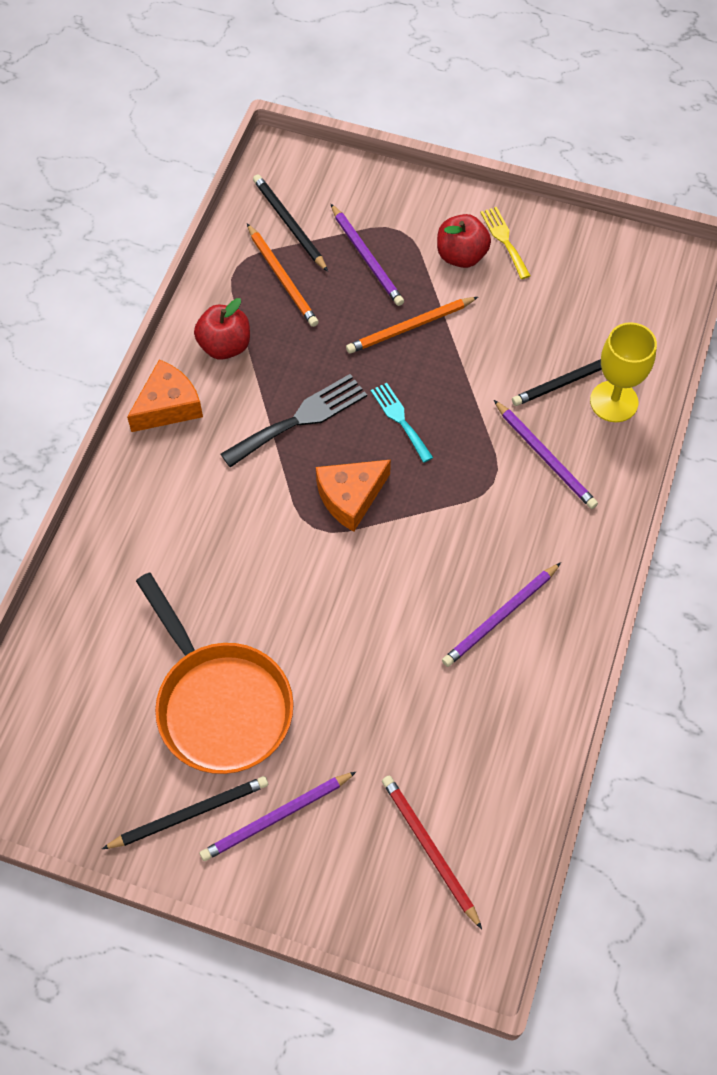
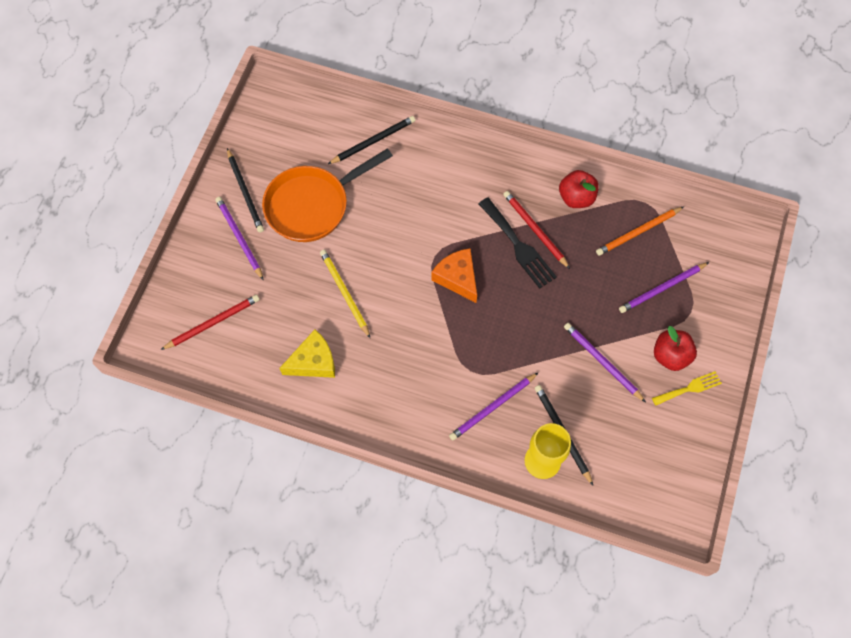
camera: 90 degrees right, 5 degrees up
orange cheese [127,359,203,432] -> none
black pencil [253,174,328,272] -> black pencil moved to [328,116,415,164]
orange pencil [346,297,478,354] -> none
turquoise fork [371,383,433,463] -> none
purple pencil [442,562,561,667] -> purple pencil moved to [564,323,646,402]
none -> yellow cheese [279,329,335,378]
none -> yellow pencil [320,250,370,338]
none -> red pencil [503,191,570,269]

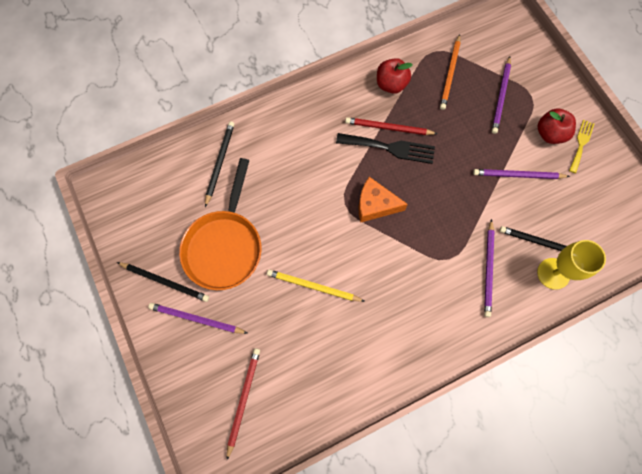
camera: 45 degrees left, 5 degrees up
yellow cheese [279,329,335,378] -> none

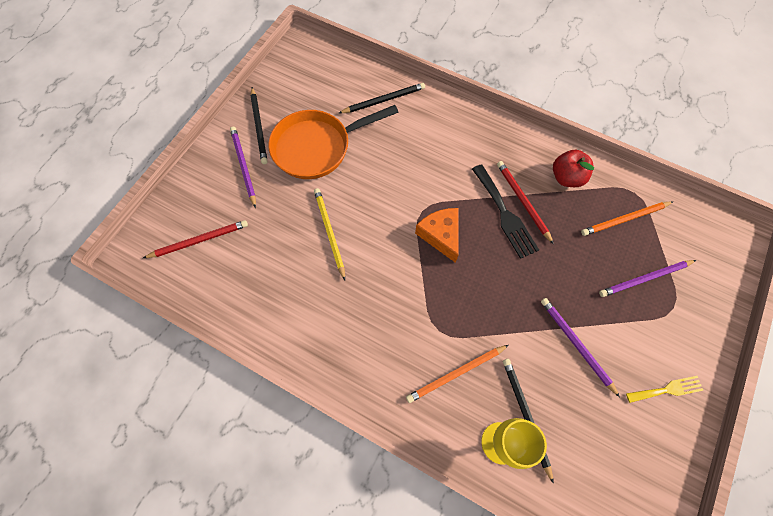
camera: 55 degrees right, 5 degrees down
purple pencil [484,219,494,317] -> orange pencil [406,345,509,403]
red apple [537,108,576,144] -> none

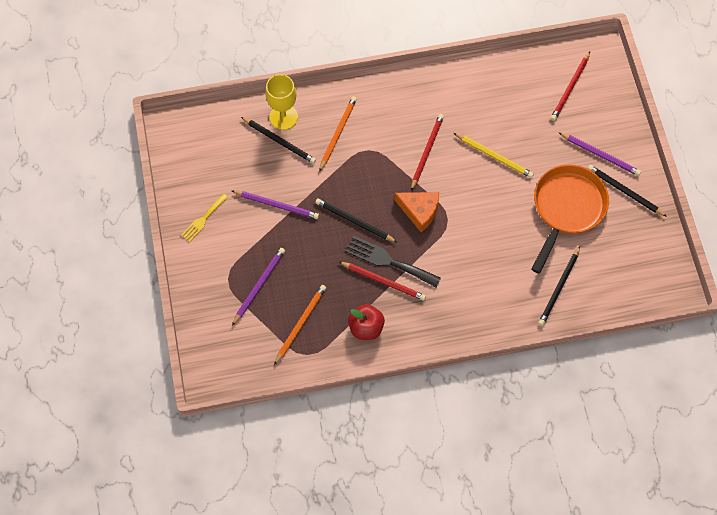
camera: 140 degrees right, 0 degrees up
none -> black pencil [315,198,397,242]
none -> red pencil [411,114,444,191]

